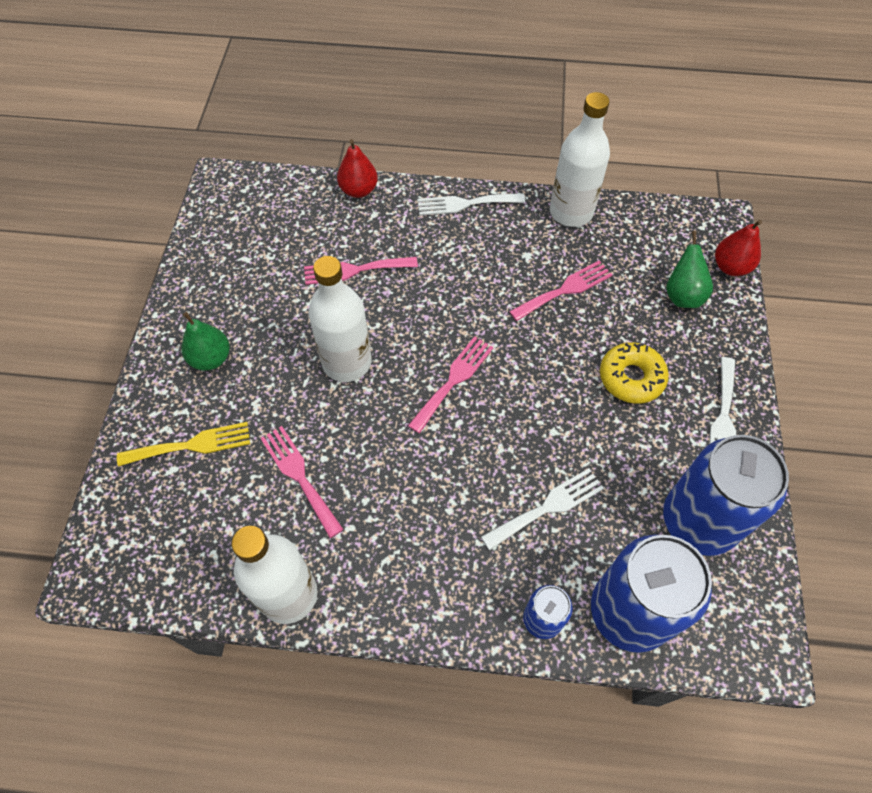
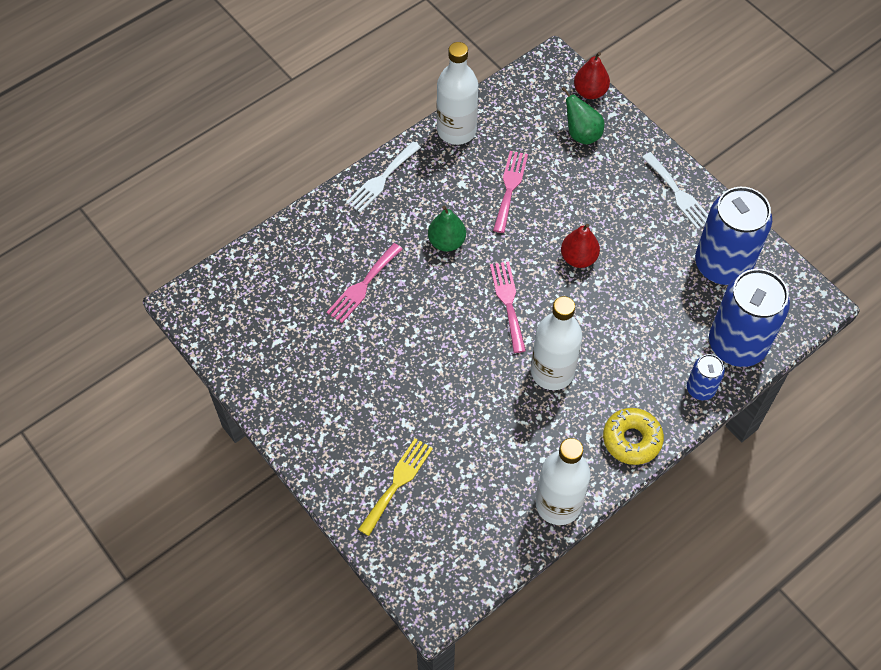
camera: 45 degrees left, 0 degrees up
green pear [182,312,230,371] -> green pear moved to [428,205,466,252]
pink fork [260,426,344,538] -> none
white bottle [308,256,372,382] -> white bottle moved to [531,296,582,390]
red pear [337,139,378,198] -> red pear moved to [561,224,600,268]
white fork [481,468,604,550] -> none
yellow donut [600,342,669,404] -> yellow donut moved to [603,408,664,465]

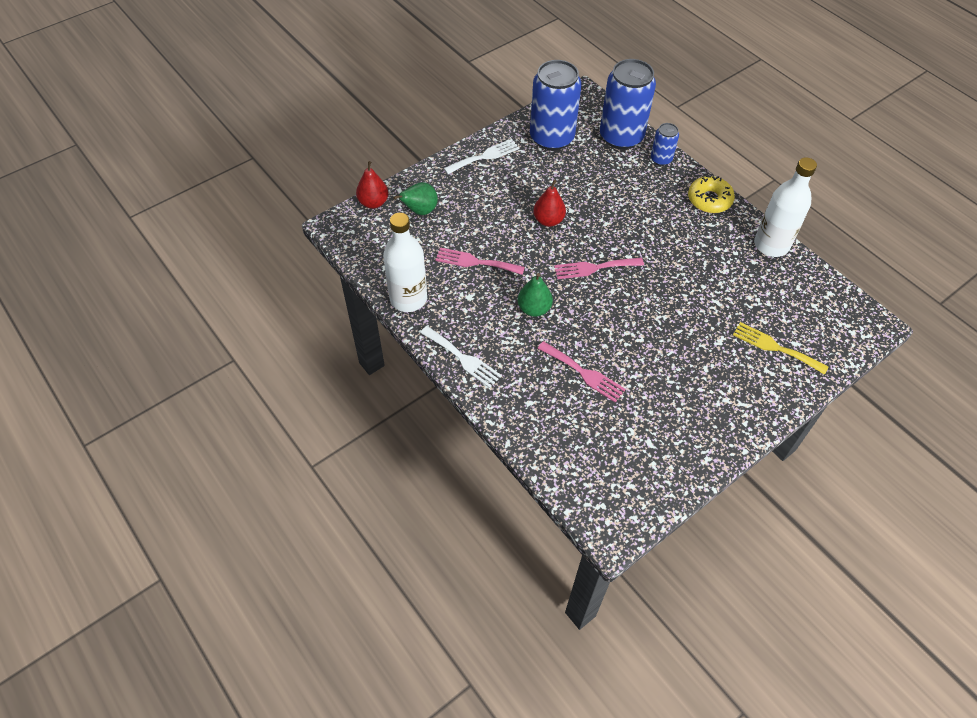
camera: 90 degrees left, 5 degrees down
white bottle [531,296,582,390] -> none

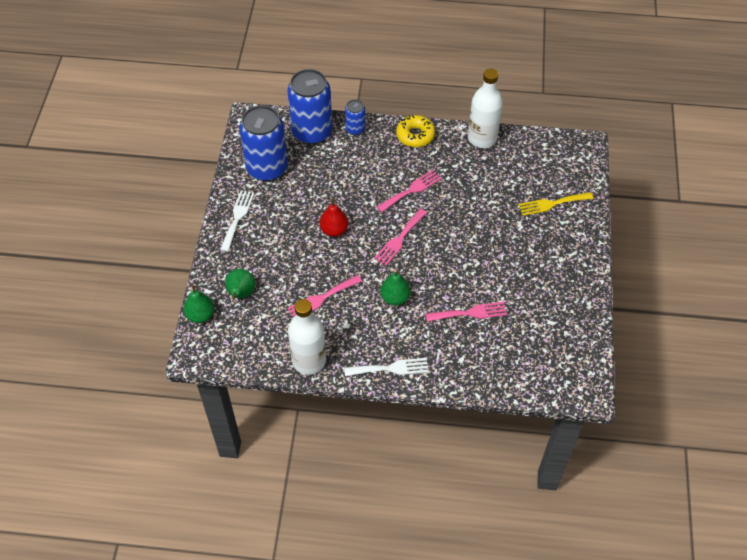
camera: 45 degrees left, 0 degrees up
red pear [356,161,388,209] -> green pear [183,285,214,323]
none -> pink fork [377,170,442,212]

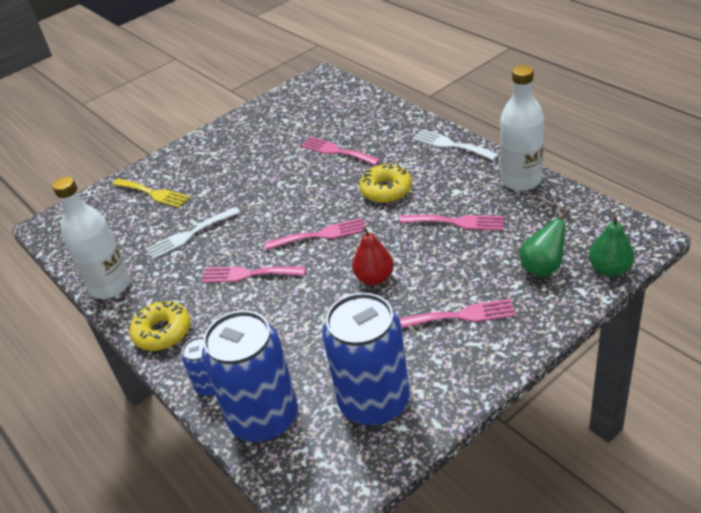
camera: 130 degrees left, 15 degrees down
white fork [220,190,255,252] -> white fork moved to [146,208,239,260]
green pear [380,270,410,305] -> yellow donut [359,164,412,203]
none -> pink fork [399,299,516,328]

